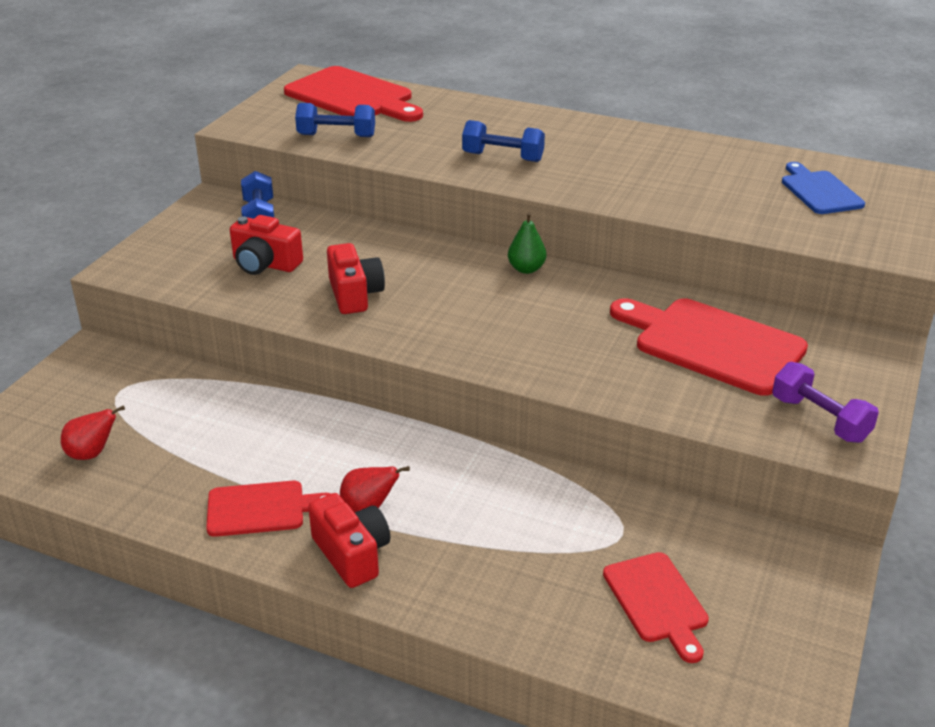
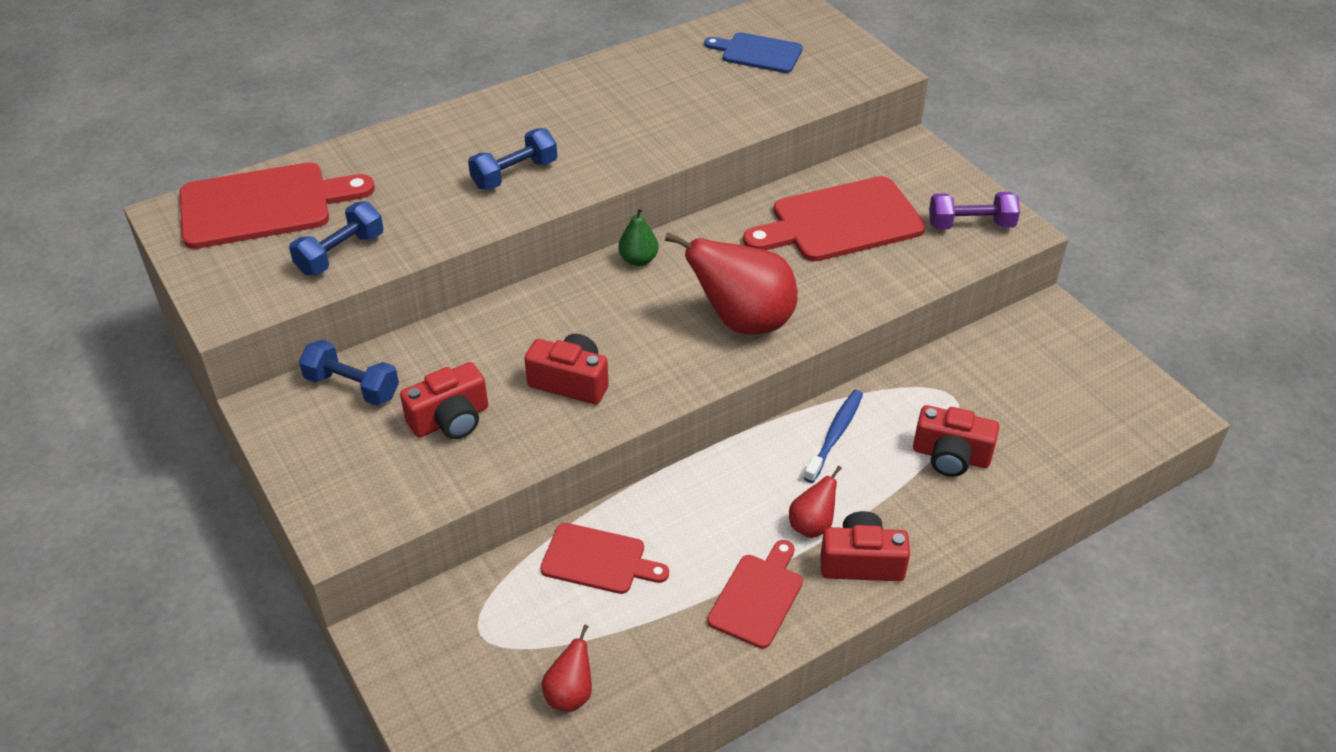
camera: 55 degrees left, 10 degrees up
red cutting board [603,552,709,663] -> red cutting board moved to [540,523,669,594]
none -> red pear [665,232,798,335]
none -> blue toothbrush [804,390,863,483]
none -> red camera [913,405,999,477]

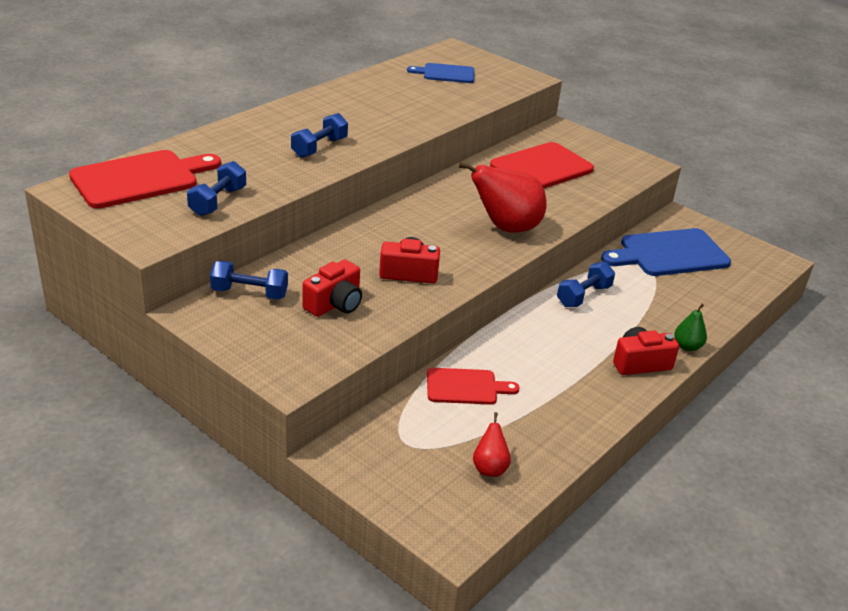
camera: 20 degrees left, 10 degrees down
green pear [618,207,659,266] -> green pear moved to [674,304,707,351]
red cutting board [707,540,803,649] -> none
red pear [789,466,842,538] -> none
blue toothbrush [804,390,863,483] -> blue dumbbell [557,262,615,307]
red camera [913,405,999,477] -> none
purple dumbbell [929,192,1020,229] -> none
none -> blue cutting board [601,228,731,276]

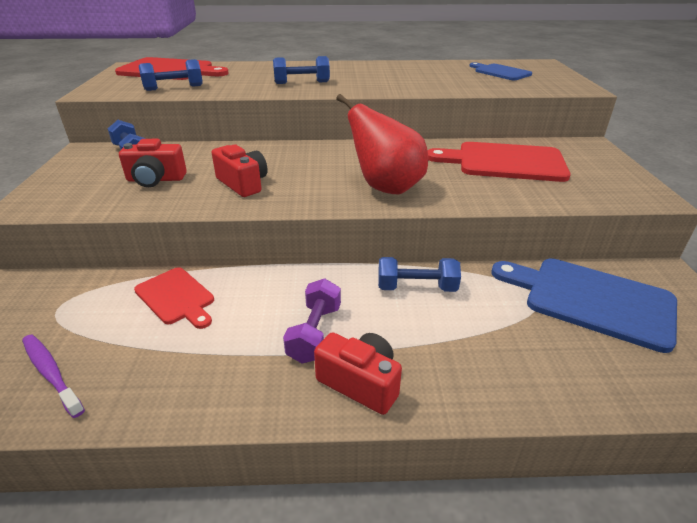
camera: 50 degrees right, 0 degrees up
red pear [473,412,511,477] -> purple toothbrush [22,334,85,418]
green pear [674,304,707,351] -> none
none -> purple dumbbell [283,278,341,364]

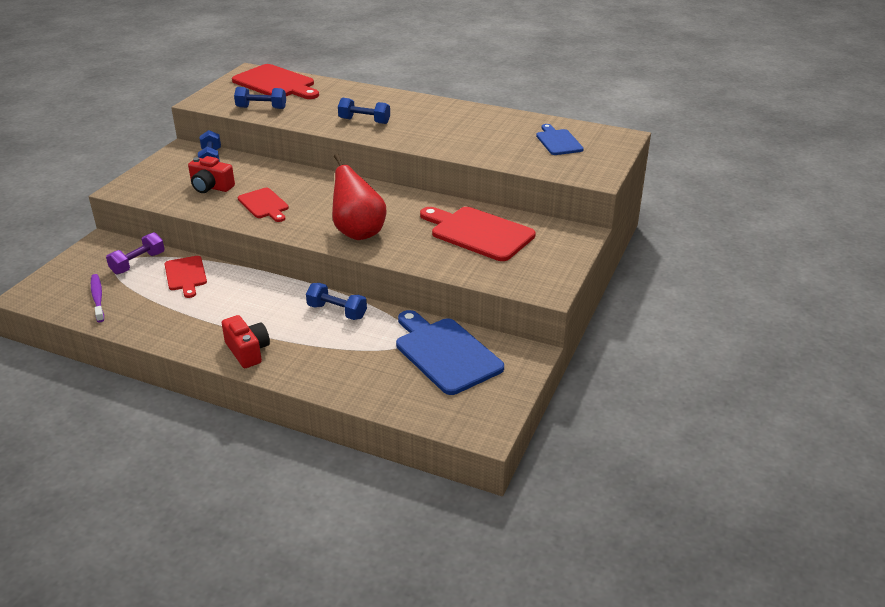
camera: 25 degrees right, 0 degrees up
red camera [212,144,268,197] -> red cutting board [238,188,289,222]
purple dumbbell [283,278,341,364] -> purple dumbbell moved to [106,232,165,275]

